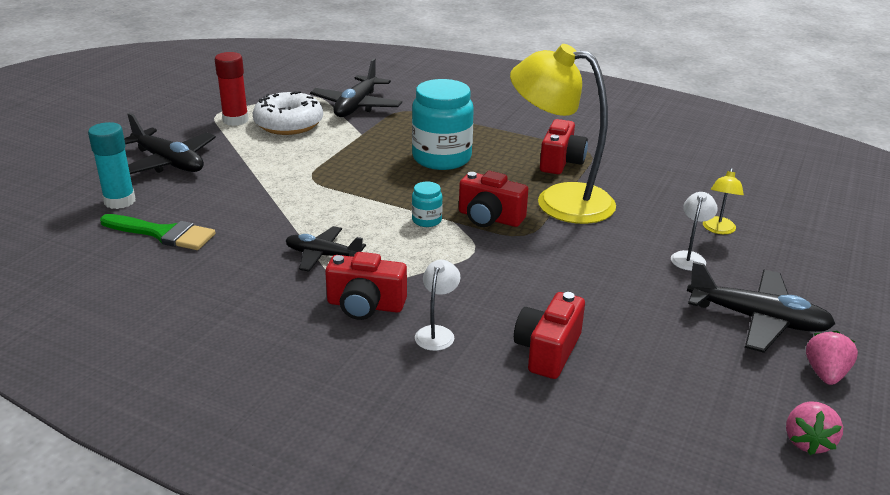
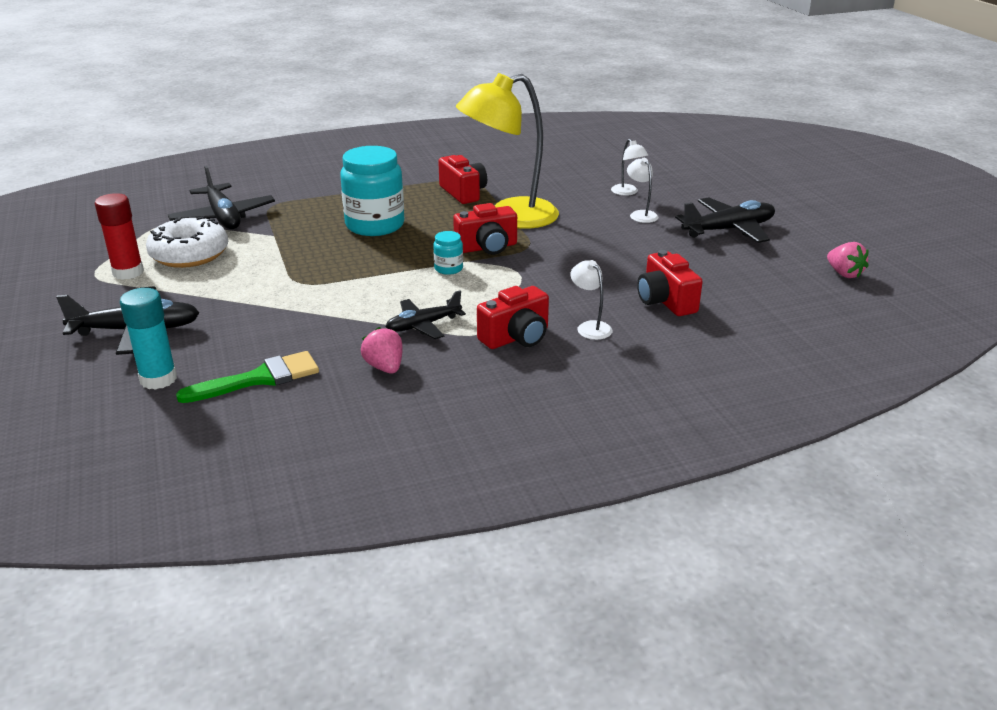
camera: 45 degrees left, 0 degrees up
yellow lamp [703,168,744,234] -> white lamp [611,139,648,196]
pink strawberry [806,331,858,385] -> pink strawberry moved to [361,327,403,374]

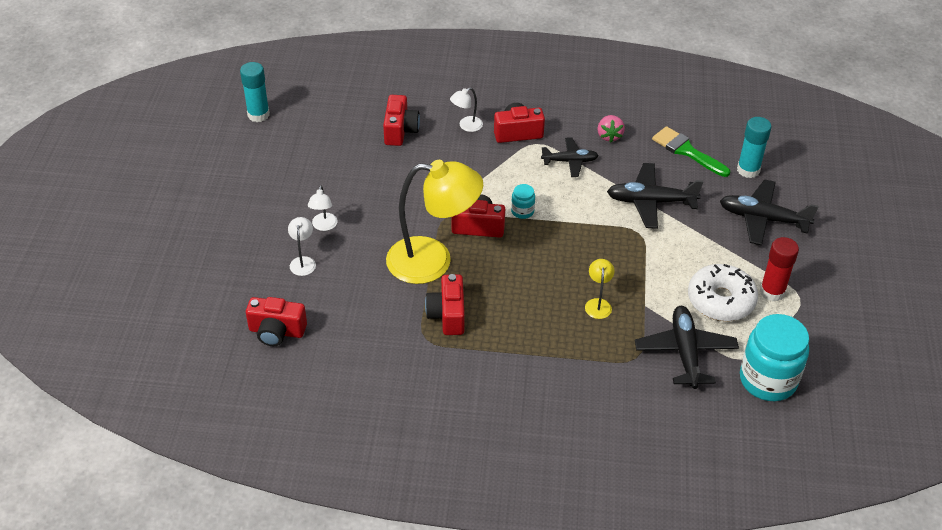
camera: 155 degrees left, 15 degrees up
green brush [176,351,319,403] -> green brush turned 45 degrees clockwise [652,126,730,177]
turquoise jar [340,146,404,236] -> turquoise jar moved to [740,314,809,401]
white lamp [570,260,613,340] -> white lamp turned 60 degrees clockwise [450,87,483,132]
black plane [675,198,775,243] -> black plane moved to [607,163,703,229]
pink strawberry [827,242,868,278] -> turquoise glue stick [240,62,270,122]
none -> red camera [246,297,307,346]
none -> yellow lamp [585,259,615,319]

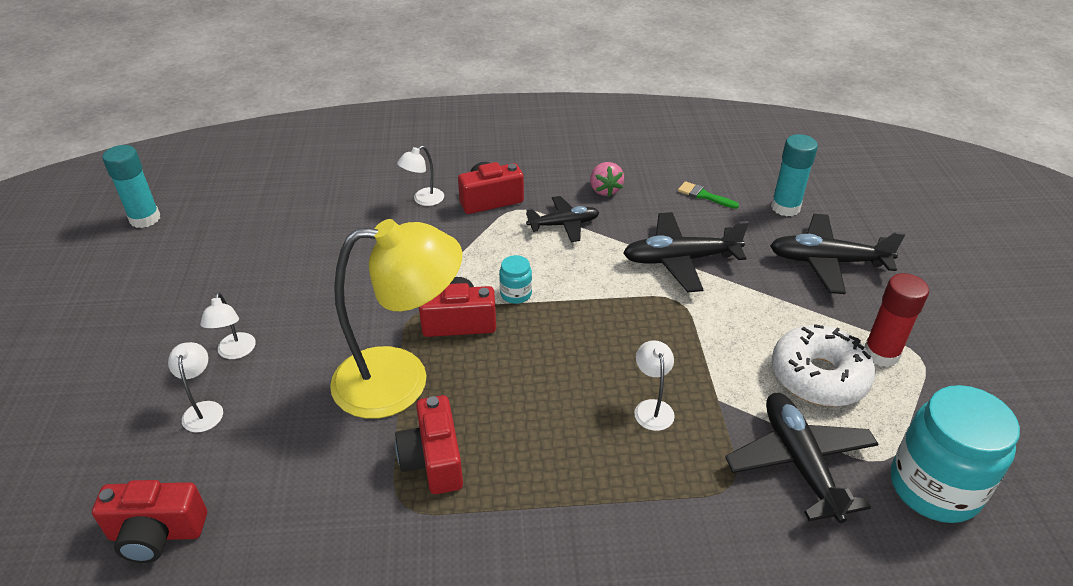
camera: 10 degrees left, 5 degrees down
red camera [383,95,420,146] -> none
yellow lamp [585,259,615,319] -> white lamp [634,341,675,431]
green brush [652,126,730,177] -> green brush [678,181,739,209], size x0.57

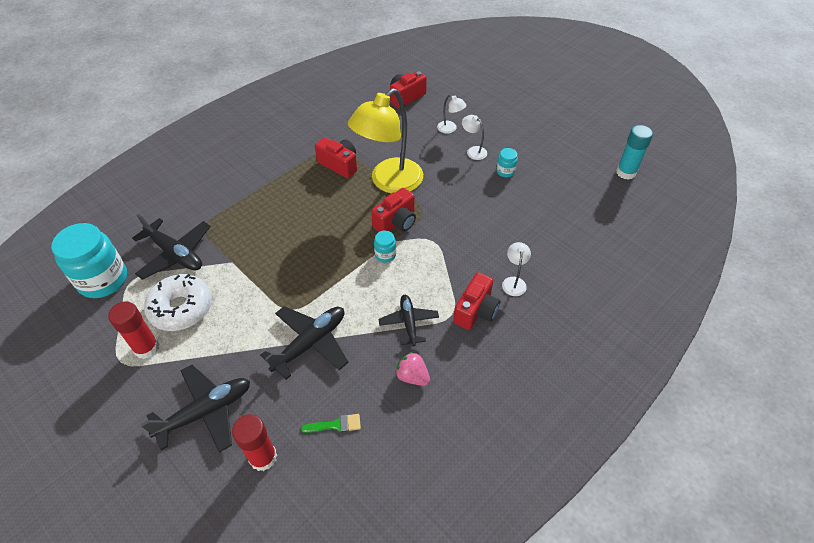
camera: 140 degrees right, 10 degrees up
black plane [526,196,599,242] -> black plane turned 135 degrees clockwise [378,295,439,346]
white lamp [634,341,675,431] -> none
turquoise glue stick [771,134,818,216] -> red glue stick [232,414,277,471]
none -> turquoise jar [496,148,518,177]

